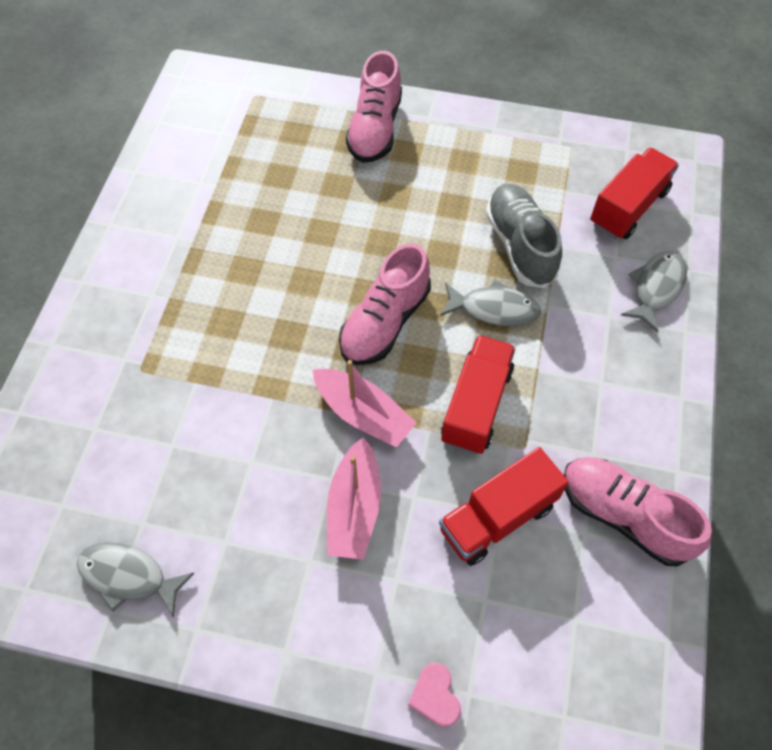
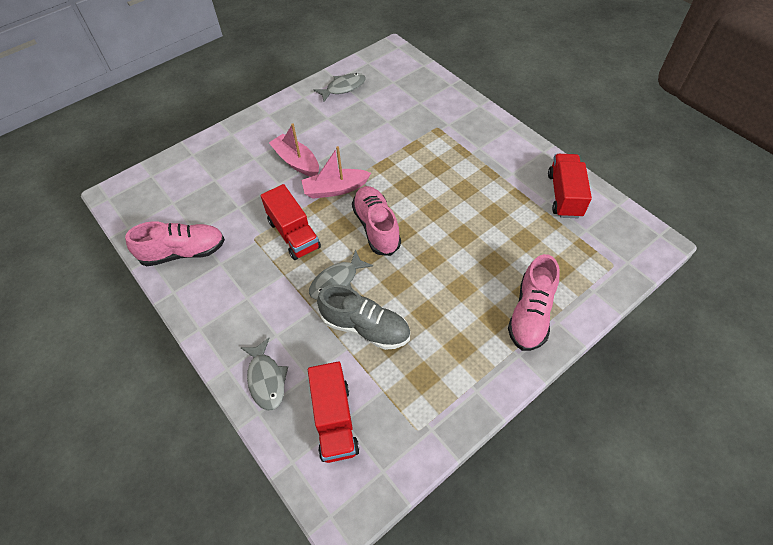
camera: 130 degrees right, 5 degrees down
pink shoe [346,51,402,163] -> pink shoe turned 120 degrees counterclockwise [508,254,560,351]
pink heart [408,663,461,727] -> none
red truck [439,447,569,566] -> red truck moved to [548,154,592,218]

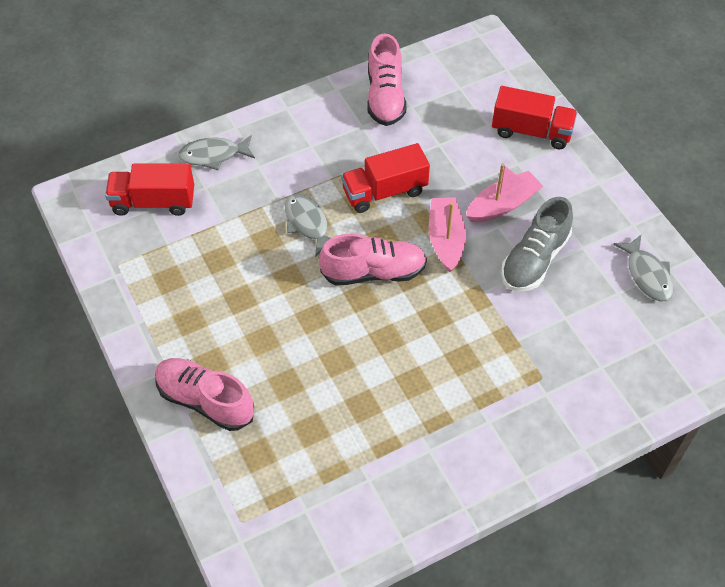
camera: 100 degrees right, 0 degrees up
grey shoe [317,284,410,350] -> grey shoe moved to [501,197,573,292]
red truck [548,154,592,218] -> red truck moved to [492,86,577,149]

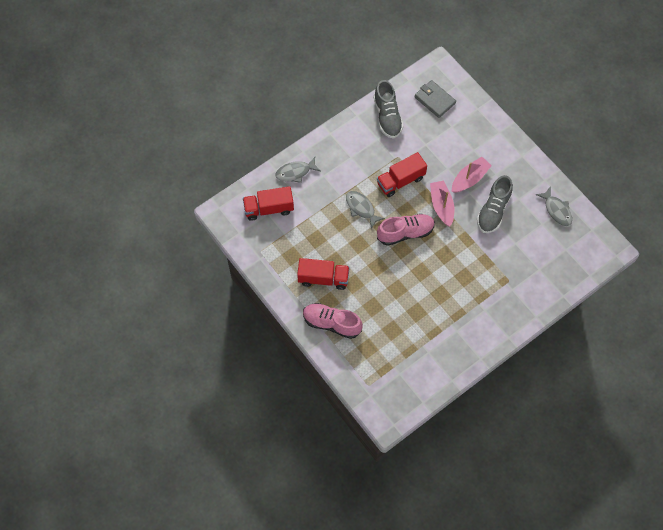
camera: 10 degrees left, 10 degrees up
pink shoe [367,33,406,126] -> grey shoe [374,80,403,139]
red truck [492,86,577,149] -> red truck moved to [297,258,349,290]
none -> grey wallet [414,80,456,118]

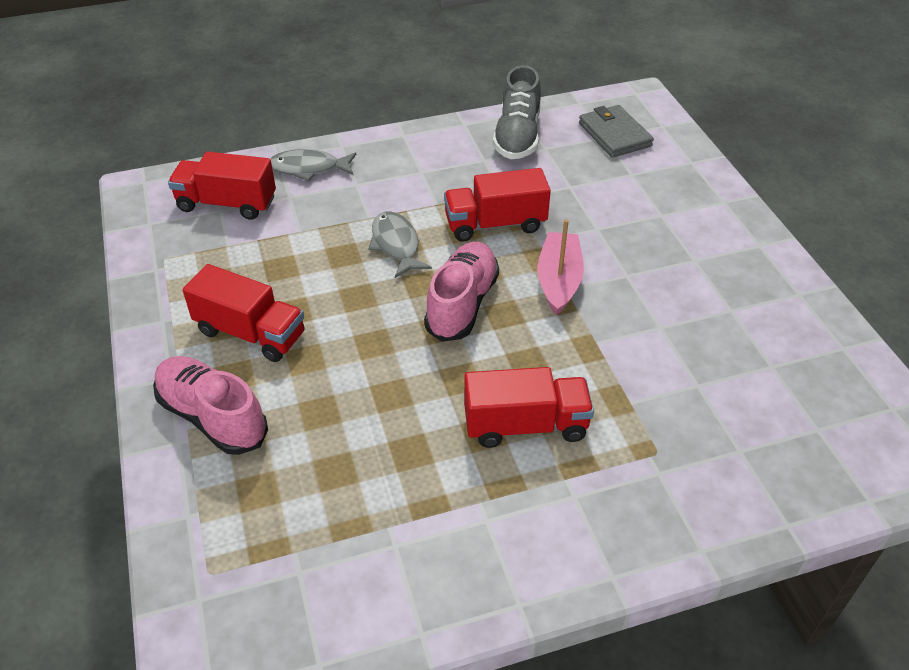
camera: 20 degrees right, 20 degrees down
pink shoe [377,214,435,246] -> pink shoe turned 75 degrees counterclockwise [424,242,499,342]
pink boat [452,157,492,193] -> none
grey shoe [477,175,513,233] -> none
grey fish [536,186,572,226] -> none
none -> red truck [464,367,594,448]

